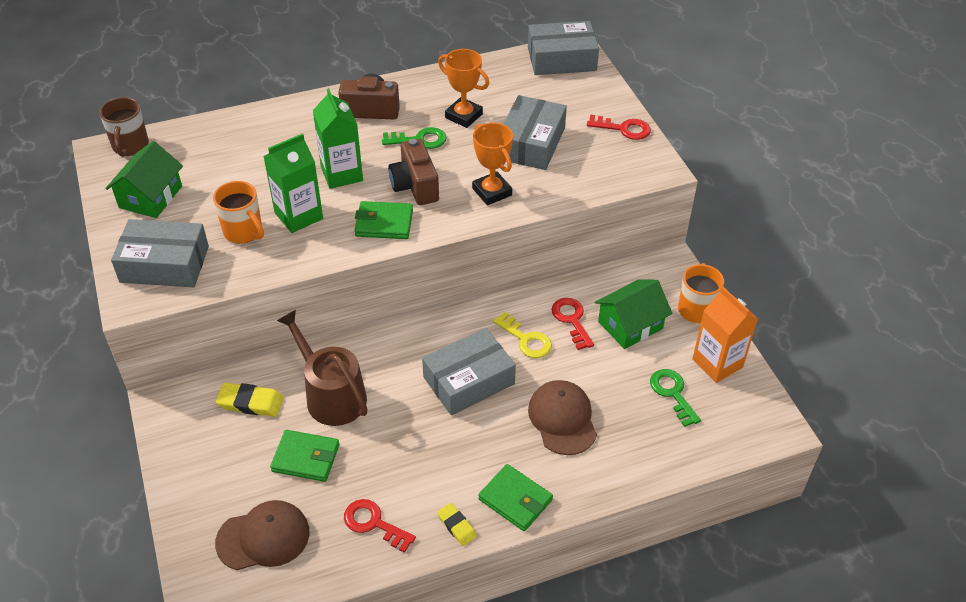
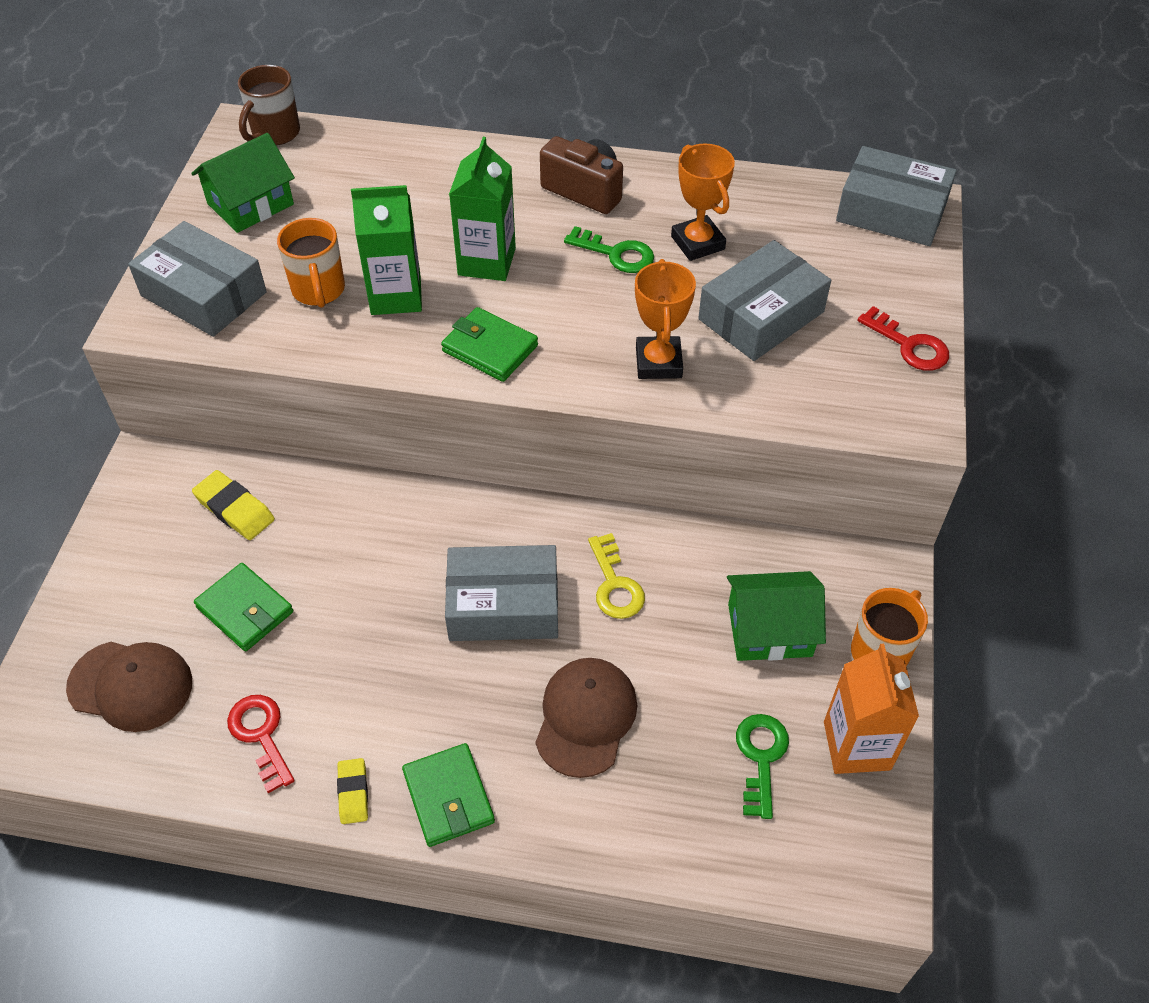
camera: 30 degrees right, 5 degrees up
brown watering can [277,310,367,426] -> none
brown camera [388,139,439,205] -> none
red key [552,298,594,350] -> none

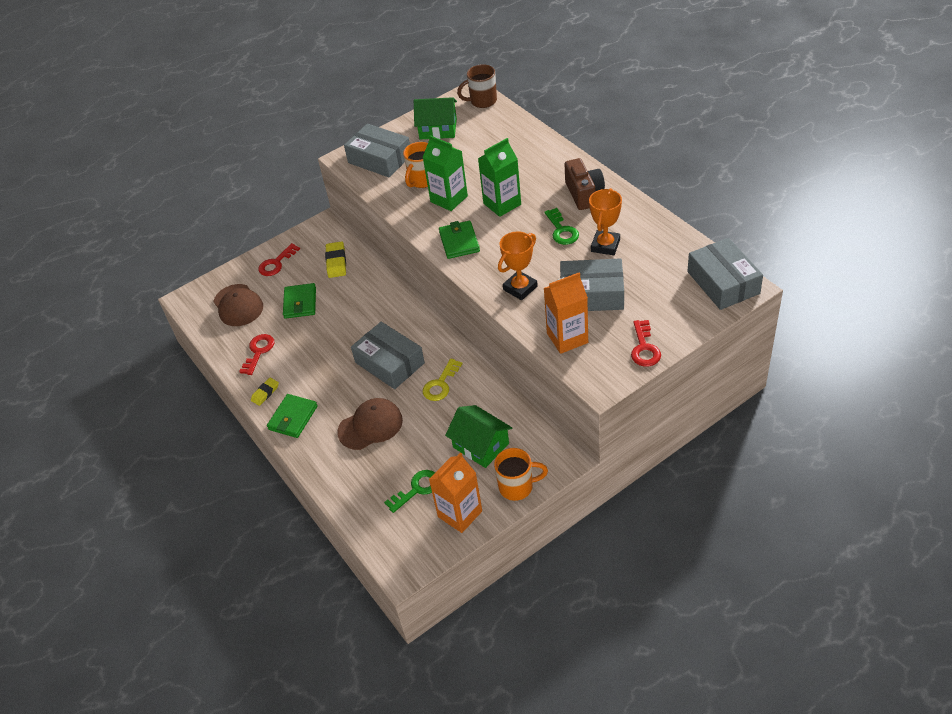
camera: 50 degrees right, 5 degrees down
grey box [128,221,267,337] -> grey box turned 45 degrees counterclockwise [344,123,410,177]
none -> red key [259,243,300,276]
none -> orange carton [544,272,588,354]

